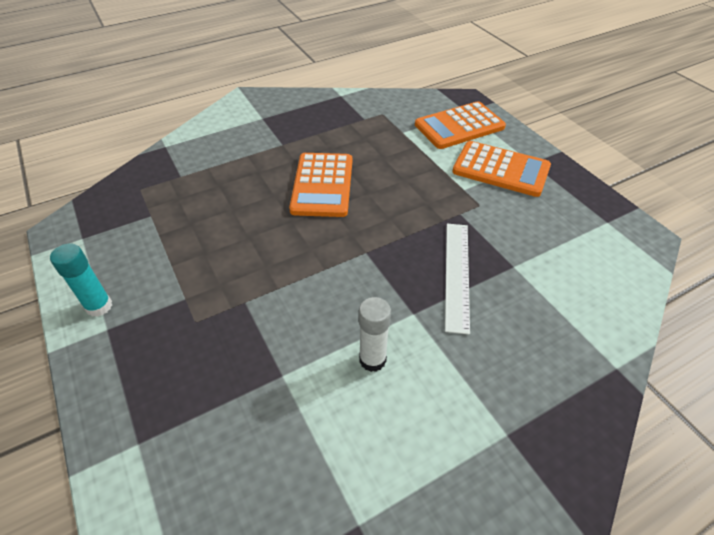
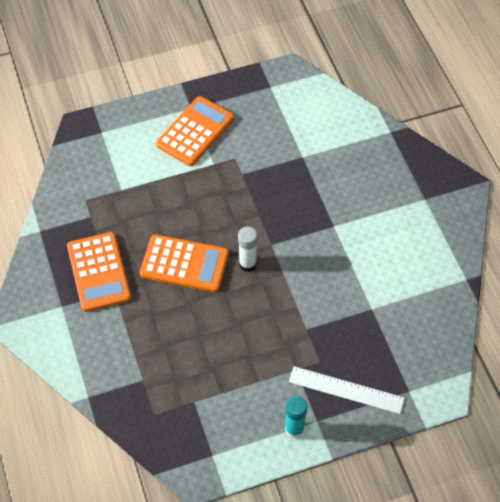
camera: 80 degrees left, 10 degrees up
white glue stick [359,297,391,372] -> white glue stick moved to [238,227,257,272]
orange calculator [415,101,506,149] -> orange calculator moved to [67,232,131,312]
white ruler [445,224,470,335] -> white ruler moved to [289,366,404,414]

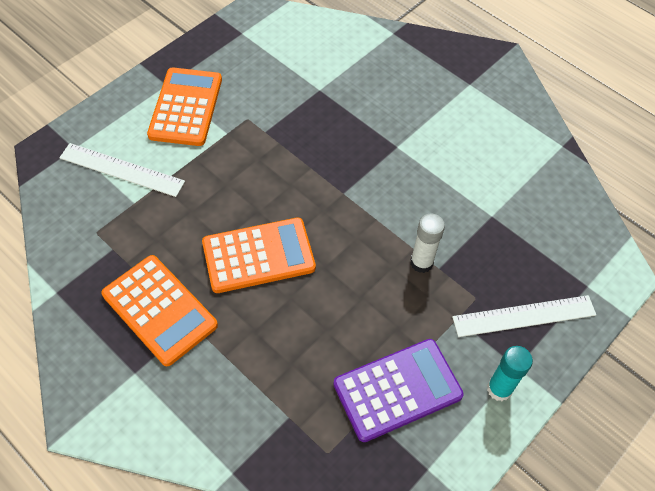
camera: 30 degrees left, 0 degrees up
white glue stick [238,227,257,272] -> white glue stick moved to [410,214,445,273]
none -> white ruler [59,143,185,197]
none -> purple calculator [333,339,464,442]

